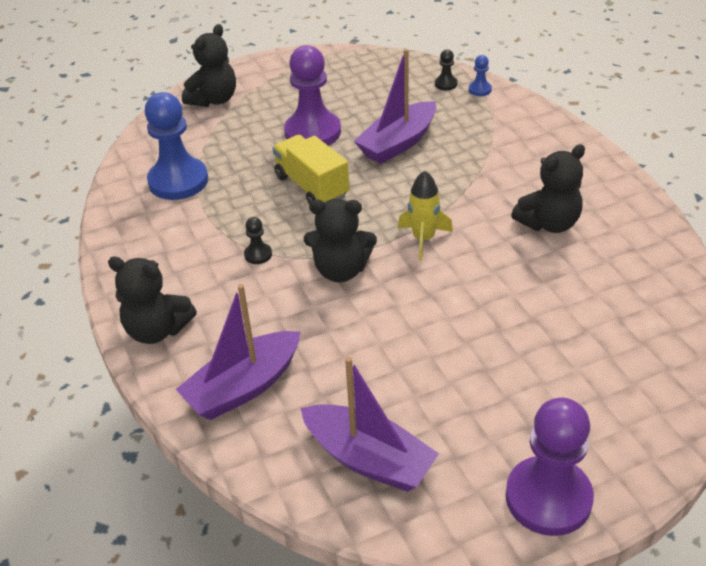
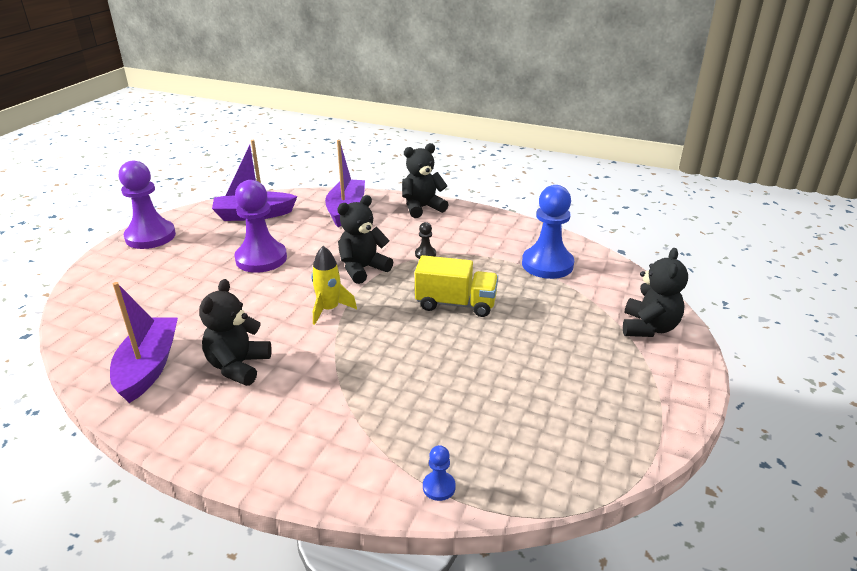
camera: 135 degrees right, 10 degrees down
black teddy bear [182,24,236,107] -> black teddy bear turned 150 degrees counterclockwise [623,248,688,337]
purple pawn [284,45,341,146] -> purple pawn moved to [234,180,287,273]
purple boat [354,49,436,164] -> purple boat moved to [110,282,178,403]
black pawn [435,49,457,90] -> none

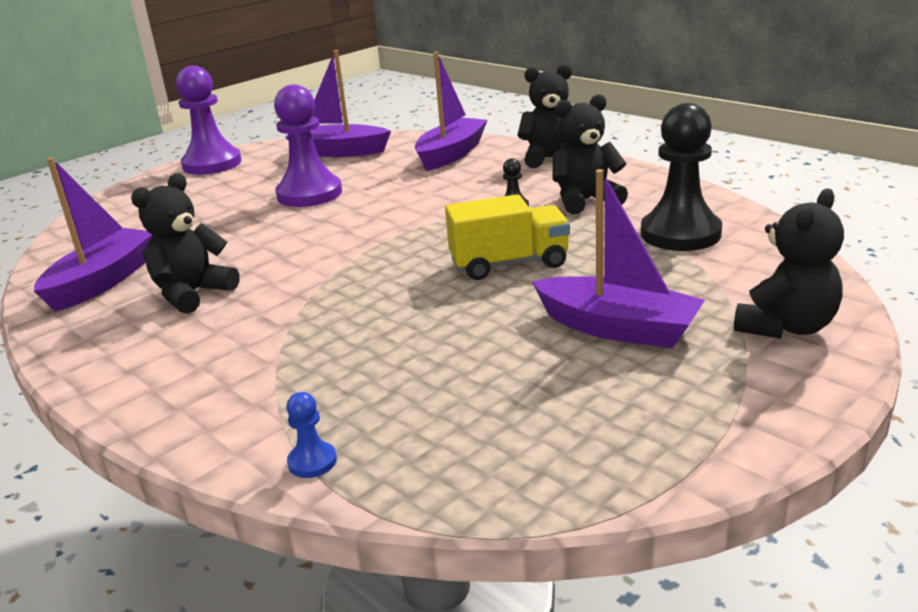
camera: 25 degrees right, 5 degrees down
yellow rocket [311,246,357,325] -> none
black teddy bear [337,195,393,284] -> black teddy bear moved to [553,94,628,214]
yellow truck [415,255,498,317] -> yellow truck turned 45 degrees counterclockwise [445,194,570,280]
blue pawn [522,185,574,279] -> black pawn [641,103,722,251]
none -> purple boat [532,169,705,348]

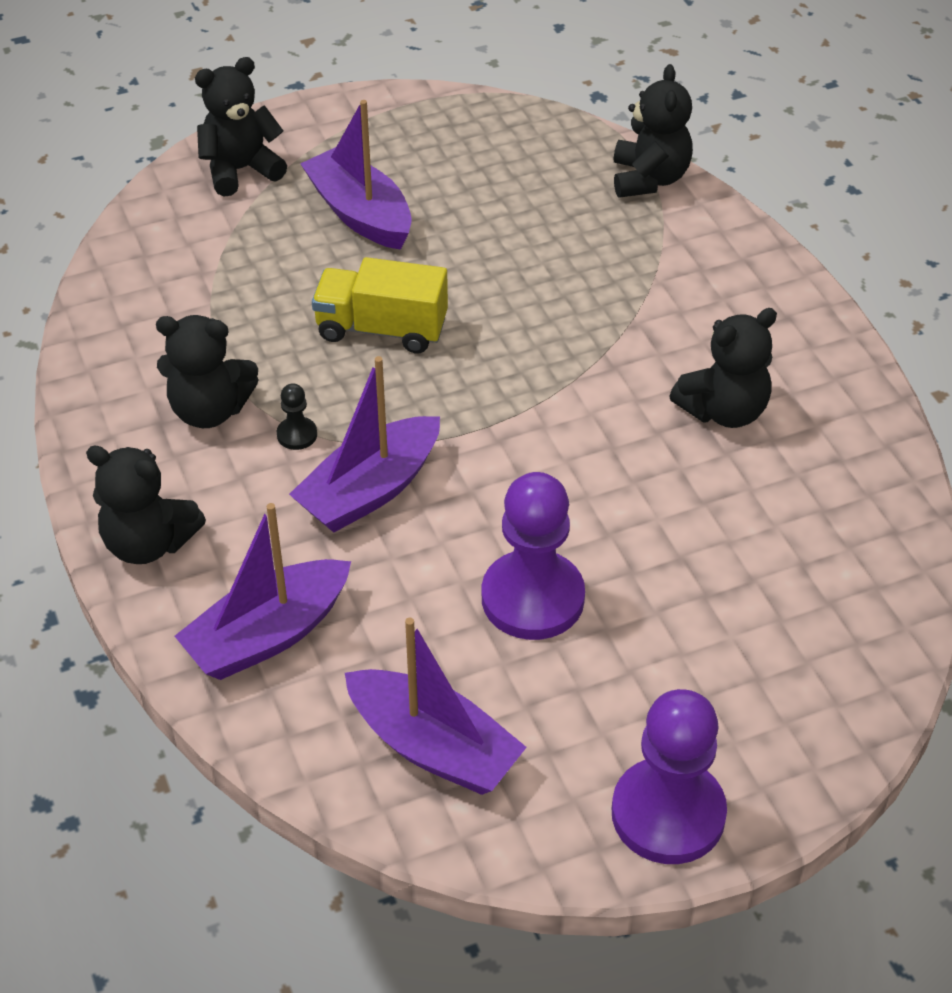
camera: 160 degrees left, 20 degrees up
purple boat [34,157,153,312] -> purple boat moved to [289,356,440,532]
blue pawn [286,392,337,478] -> black teddy bear [614,64,693,197]
black pawn [641,103,722,251] -> none

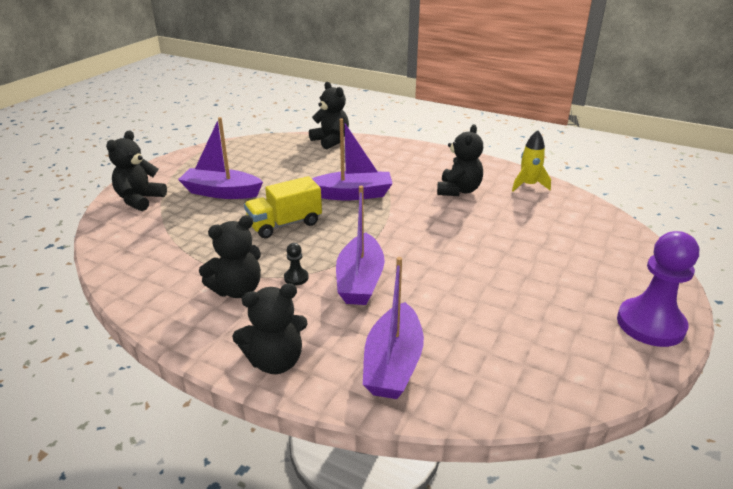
camera: 40 degrees left, 15 degrees down
purple boat [345,618,527,795] -> purple boat moved to [312,118,393,200]
purple pawn [482,472,585,640] -> none
none -> yellow rocket [512,130,551,191]

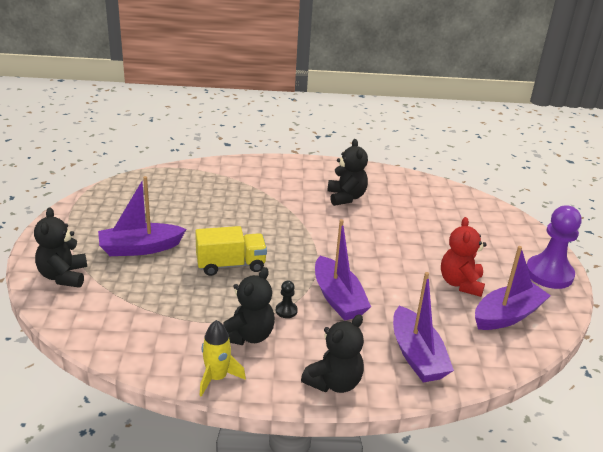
camera: 30 degrees left, 0 degrees up
yellow truck [244,176,322,238] -> yellow truck turned 135 degrees counterclockwise [195,226,267,276]
black teddy bear [309,82,349,149] -> none
purple boat [312,118,393,200] -> purple boat moved to [475,246,551,330]
yellow rocket [512,130,551,191] -> yellow rocket moved to [199,320,246,397]
none -> red teddy bear [441,217,487,297]

